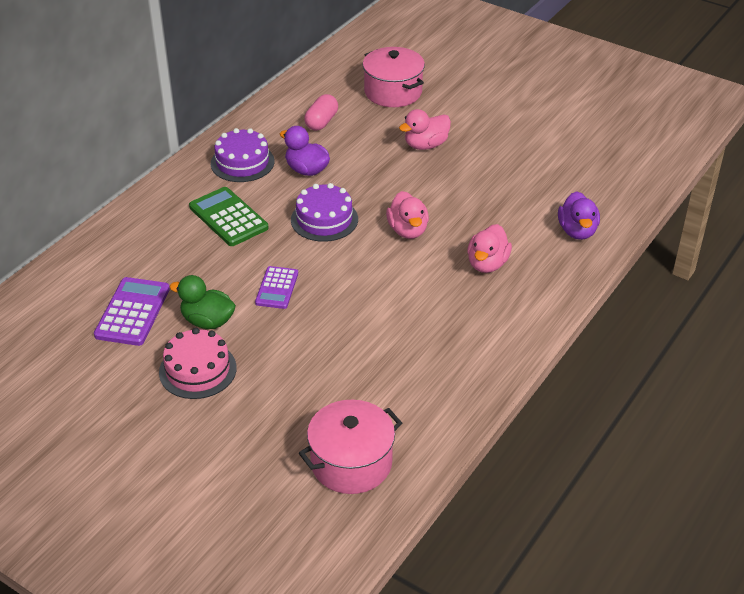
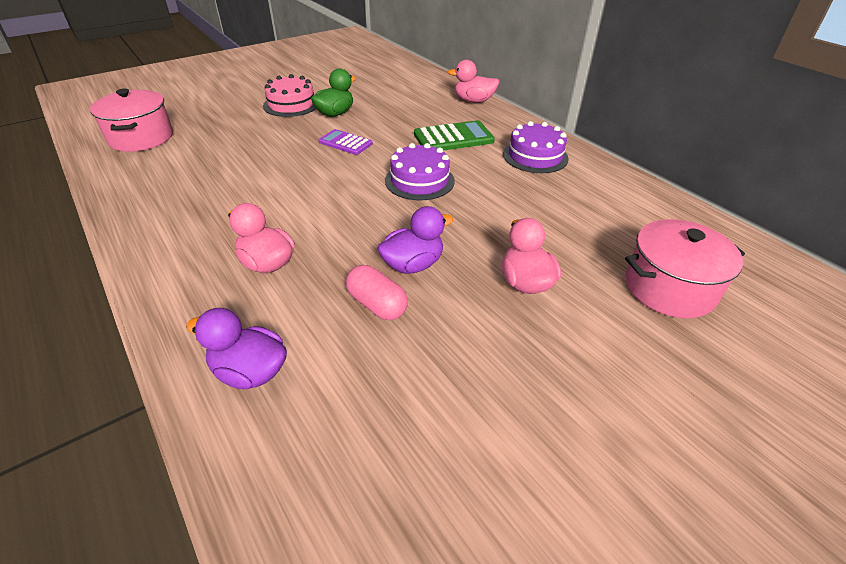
camera: 110 degrees right, 0 degrees up
purple calculator [94,277,170,346] -> none
purple duck [280,126,330,176] -> purple duck moved to [377,206,453,274]
pink capsule [304,94,338,131] -> pink capsule moved to [346,265,408,320]
pink duck [386,191,429,239] -> pink duck moved to [448,60,500,103]

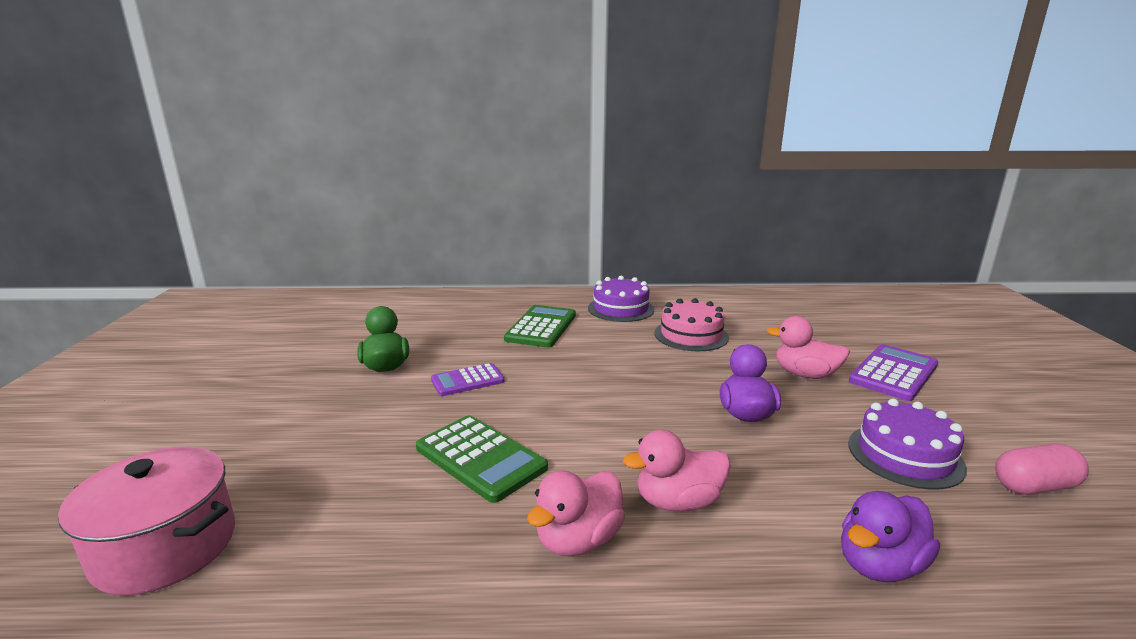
camera: 55 degrees left, 20 degrees down
pink cake [263,74,316,117] -> pink cake moved to [654,298,729,351]
pink capsule [346,265,408,320] -> pink capsule moved to [995,444,1089,494]
purple cake [385,143,455,200] -> purple cake moved to [848,399,967,490]
pink duck [448,60,500,103] -> pink duck moved to [527,471,625,557]
pink pot [625,219,745,318] -> none
none -> green calculator [416,415,548,503]
none -> purple calculator [849,344,938,401]

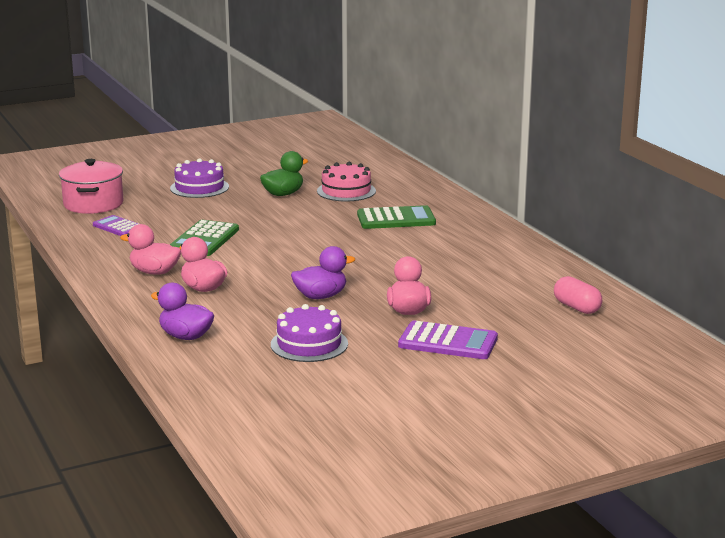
camera: 65 degrees right, 0 degrees up
purple calculator [431,363,504,396] -> purple calculator moved to [93,215,139,236]
purple cake [588,276,654,322] -> purple cake moved to [170,158,229,198]
pink cake [654,298,729,351] -> pink cake moved to [317,162,376,202]
pink capsule [995,444,1089,494] -> pink capsule moved to [554,276,602,314]

